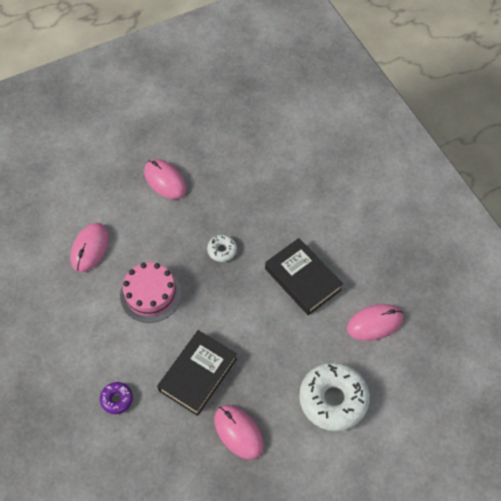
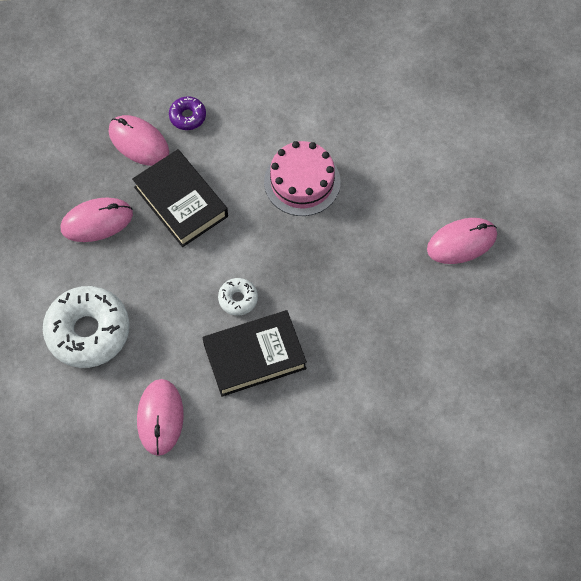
camera: 110 degrees right, 5 degrees up
pink mouse [71,223,109,272] -> pink mouse moved to [108,115,169,166]
white donut [207,235,237,262] -> white donut moved to [218,278,258,316]

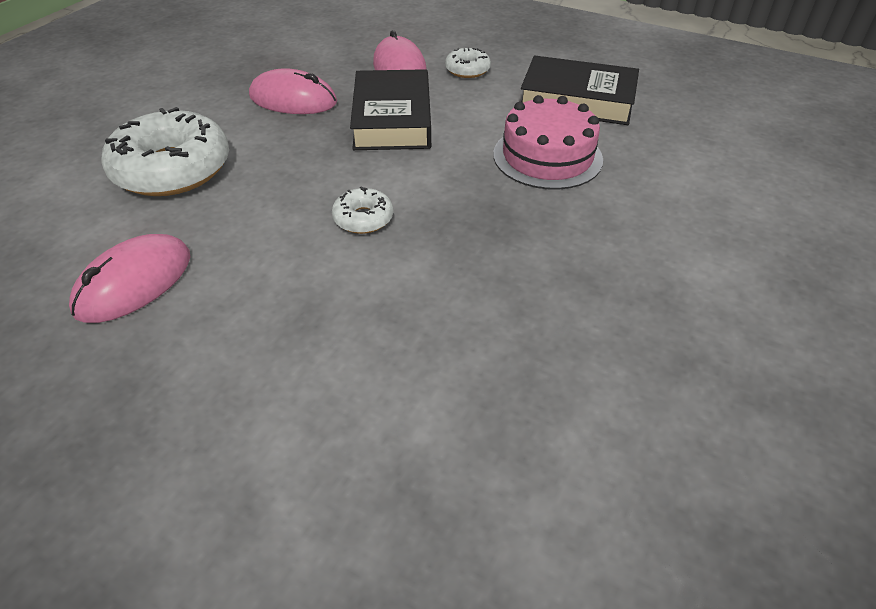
camera: 35 degrees right, 20 degrees down
purple donut [169,96,206,130] -> white donut [445,48,491,78]
black book [203,310,307,397] -> black book moved to [521,55,639,125]
pink mouse [427,218,497,264] -> none

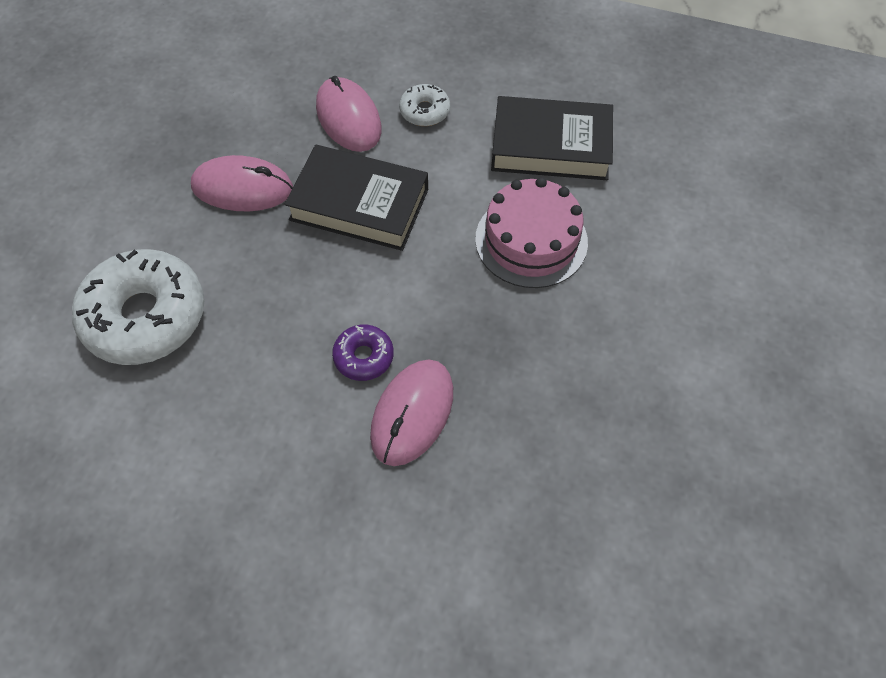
camera: 10 degrees left, 15 degrees up
pink mouse [69,234,190,323] -> pink mouse moved to [370,360,453,466]
white donut [332,187,393,234] -> purple donut [332,324,394,381]
black book [350,69,431,150] -> black book turned 60 degrees counterclockwise [285,145,428,251]

